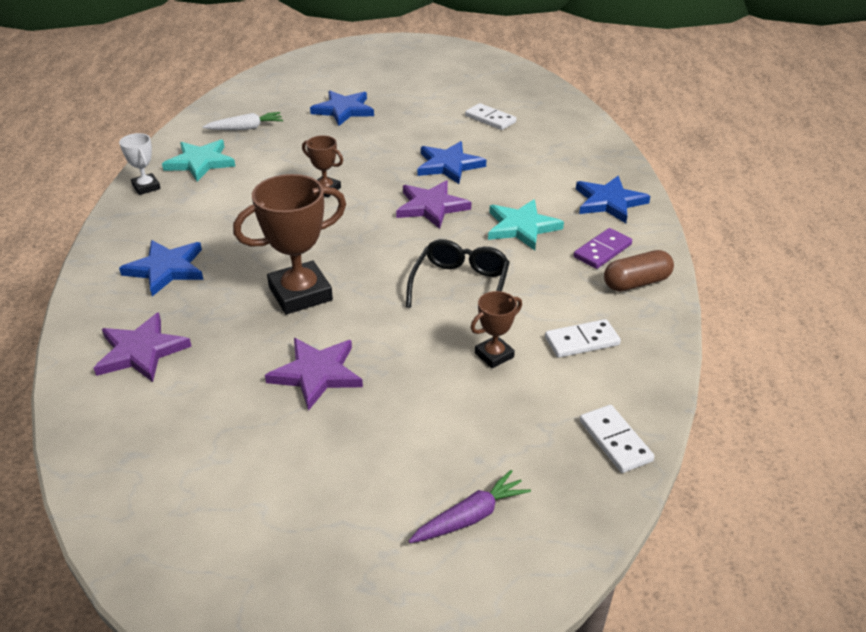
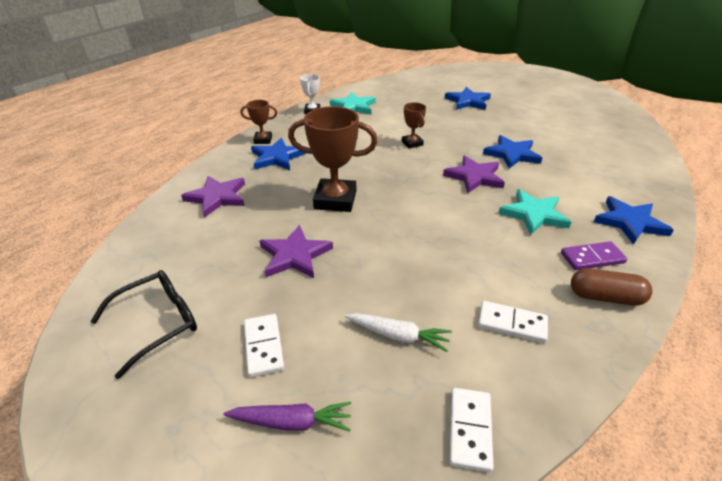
camera: 35 degrees right, 0 degrees up
white carrot [203,112,283,130] -> white carrot moved to [345,313,452,352]
black glasses [406,239,510,308] -> black glasses moved to [90,270,197,379]
white domino [465,103,516,130] -> white domino moved to [244,314,284,377]
brown trophy [471,291,522,368] -> brown trophy moved to [240,100,277,144]

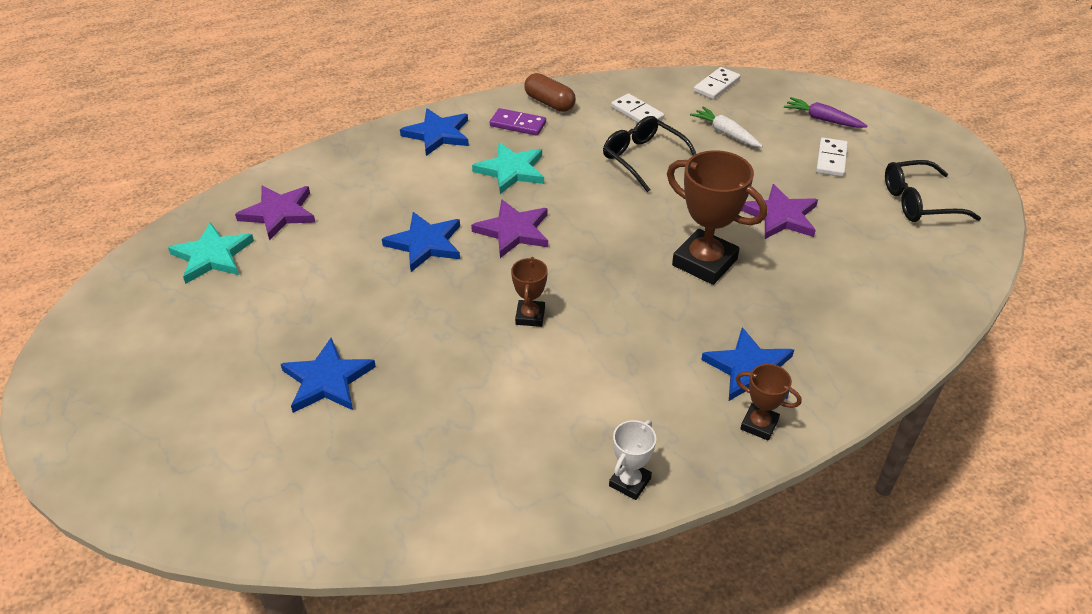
camera: 150 degrees left, 5 degrees up
purple star [181,176,245,218] -> purple star moved to [235,186,316,241]
turquoise star [330,92,376,114] -> turquoise star moved to [168,222,254,284]
none -> black glasses [603,116,696,192]

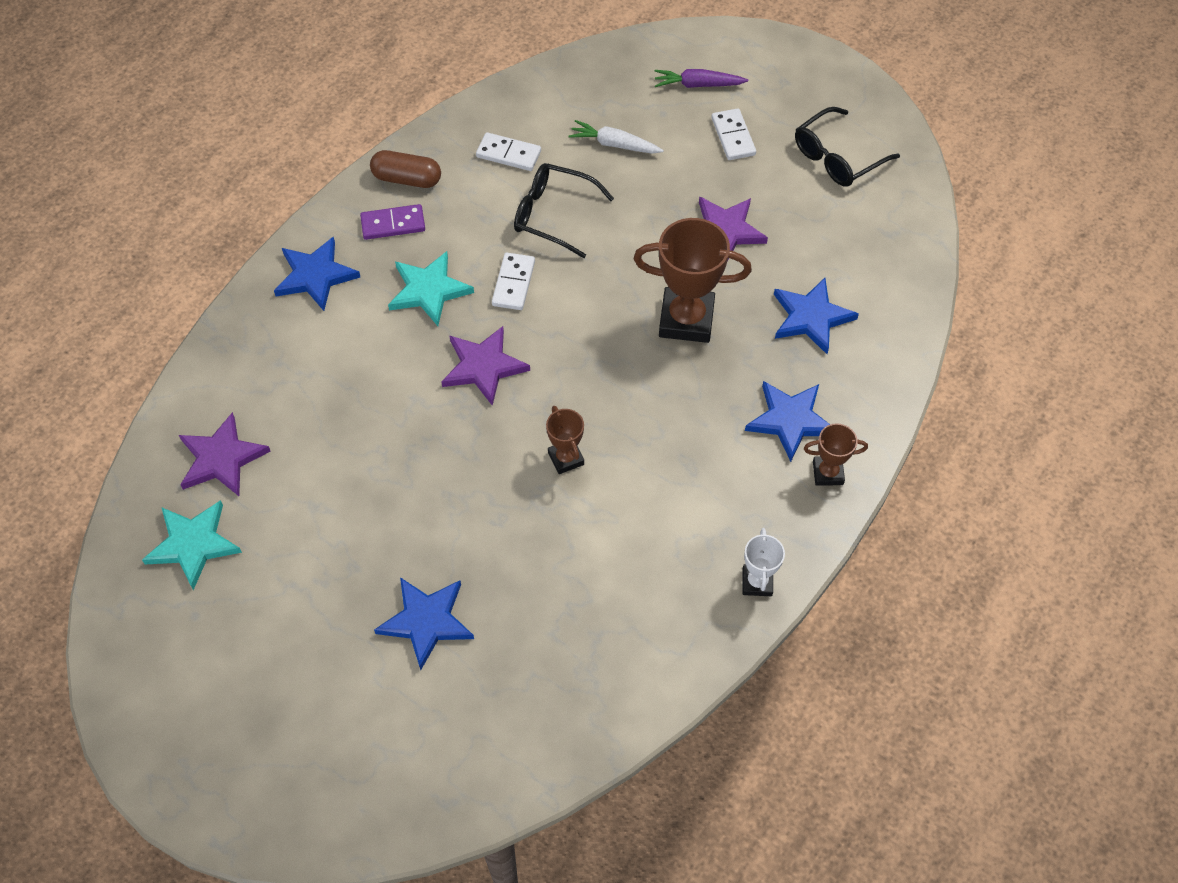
camera: 30 degrees left, 15 degrees up
blue star [382,212,460,272] -> blue star moved to [774,278,859,354]
white domino [694,67,740,99] -> white domino moved to [492,253,535,310]

